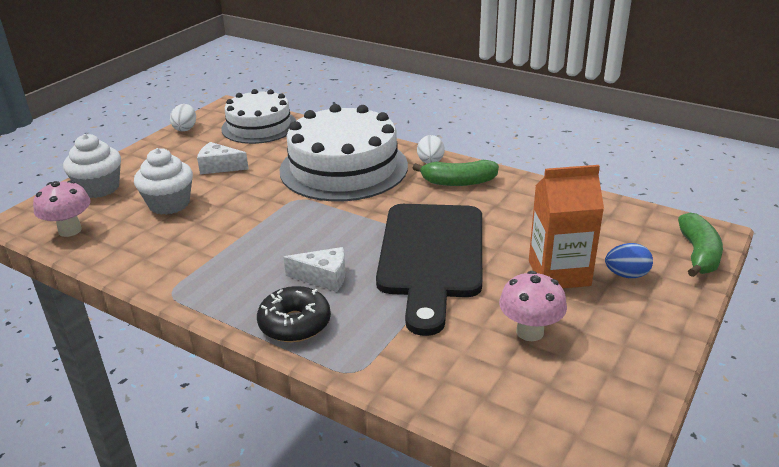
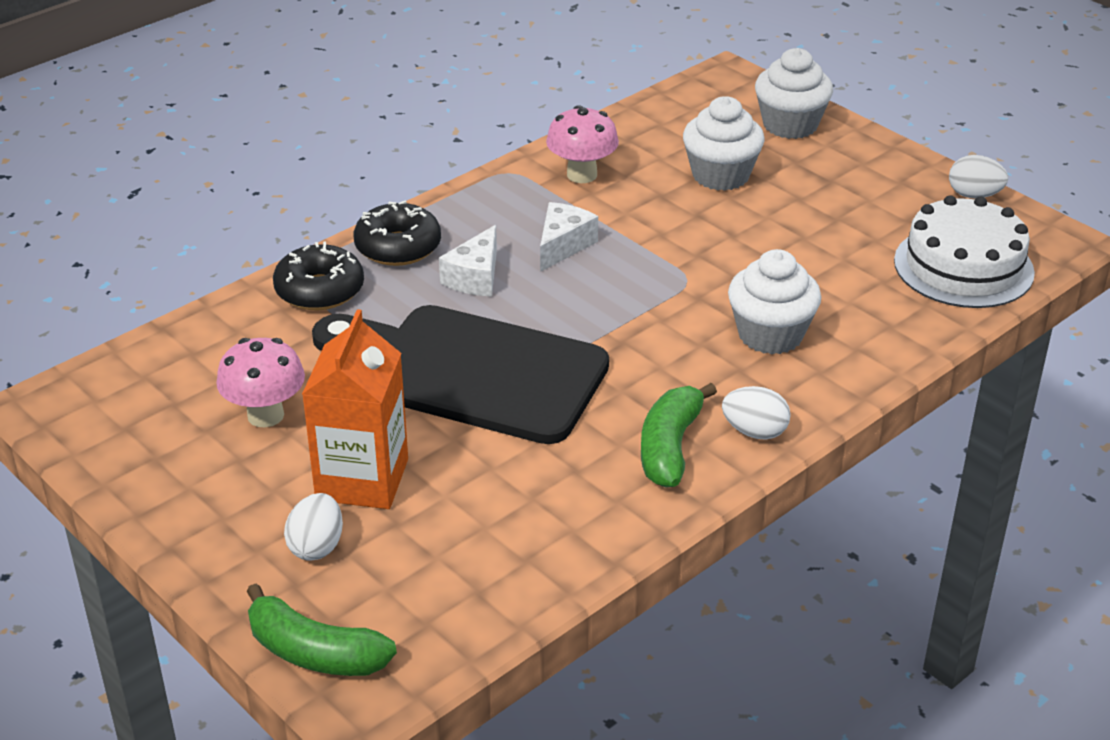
camera: 105 degrees right, 5 degrees up
pink mushroom [33,180,91,237] -> pink mushroom moved to [546,105,619,183]
white cheese [197,142,249,174] -> white cheese moved to [540,202,598,272]
white cake [279,104,408,201] -> white cupcake [728,249,821,354]
blue egg [605,243,653,278] -> white egg [284,493,343,561]
none -> black donut [273,241,364,310]

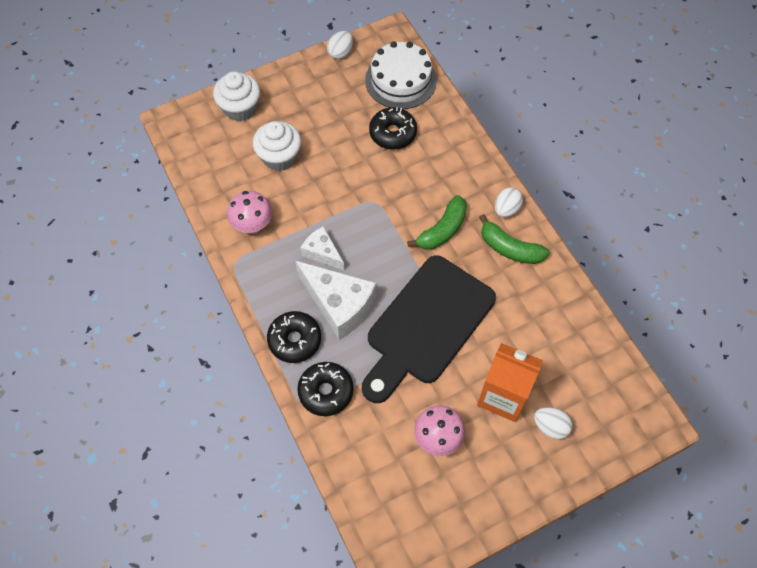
camera: 75 degrees left, 25 degrees up
green banana [246,583,397,676] -> green banana moved to [407,195,467,250]
white cheese [439,225,497,297] -> white cheese [295,261,376,340], size x1.77
white cupcake [728,249,821,354] -> none
none -> black donut [369,107,417,150]

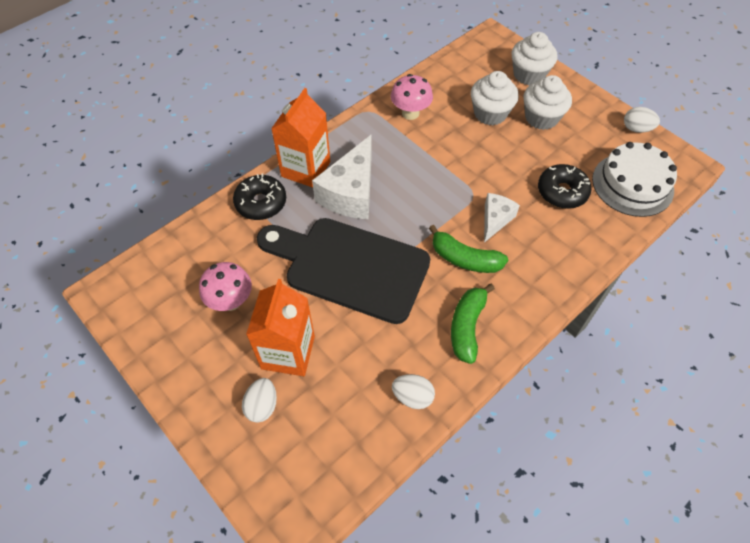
camera: 75 degrees right, 5 degrees down
black donut [267,311,321,363] -> orange carton [271,88,330,188]
white cheese [301,226,344,270] -> white cheese moved to [484,193,520,243]
white egg [495,187,523,217] -> white egg moved to [392,374,435,409]
none -> white cupcake [523,75,572,130]

